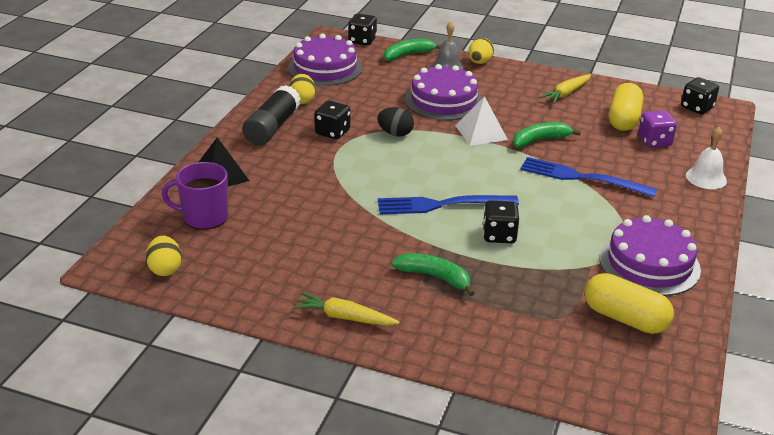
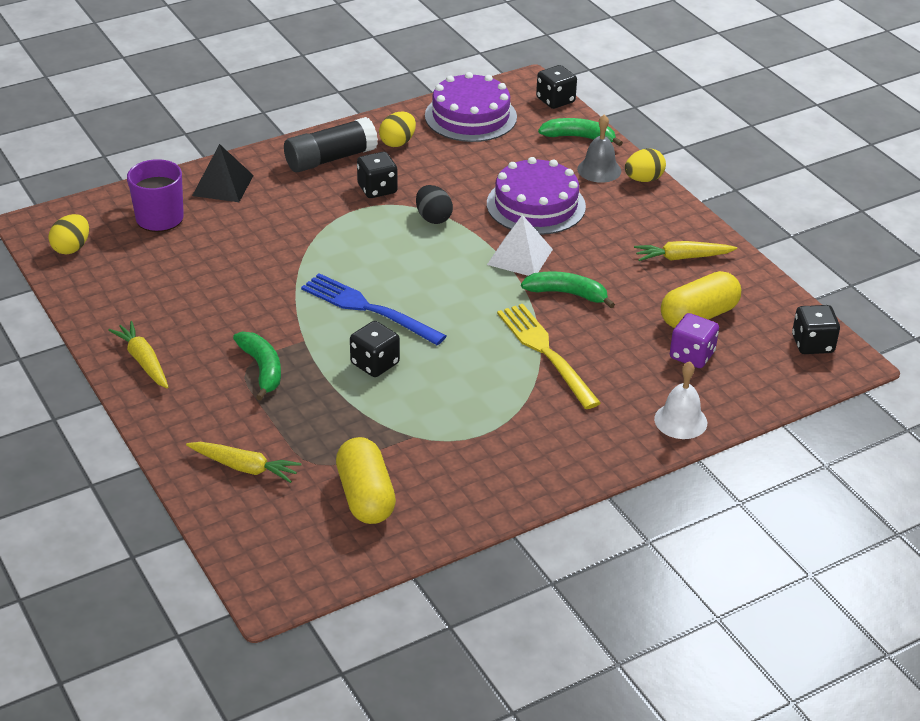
camera: 40 degrees right, 5 degrees up
blue fork [520,157,657,197] -> yellow fork [497,304,601,409]
purple cake [599,215,701,296] -> none
none -> yellow carrot [186,442,302,483]

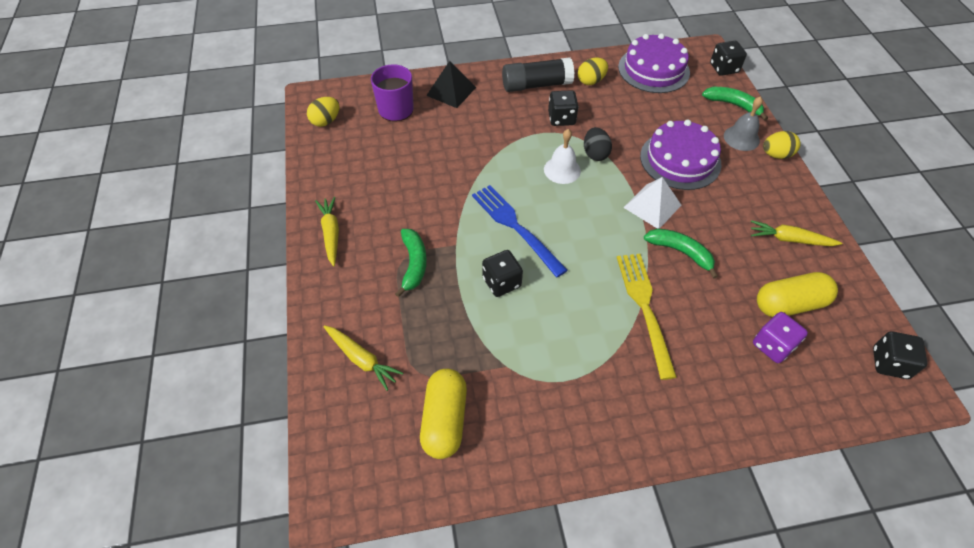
camera: 20 degrees right, 15 degrees up
white bell [654,361,707,439] -> white bell moved to [544,129,581,184]

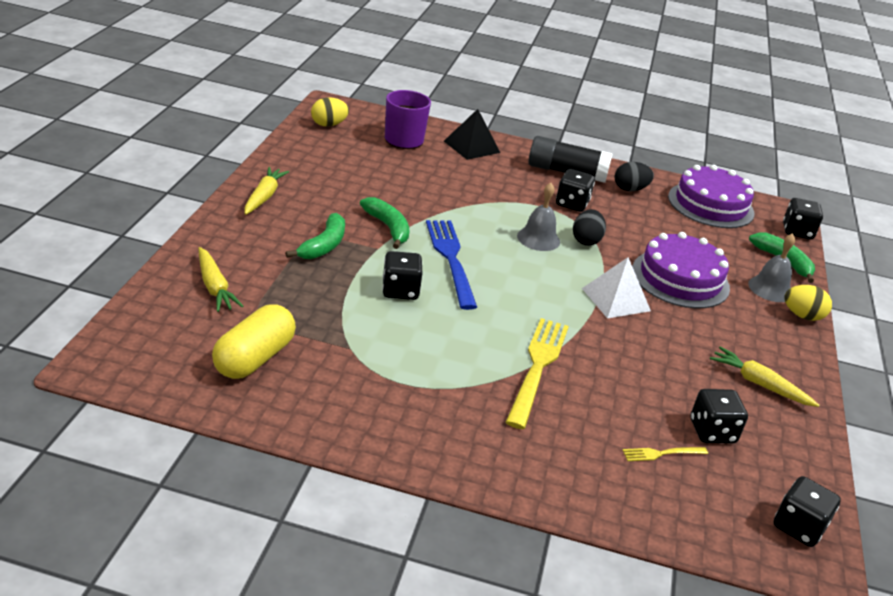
camera: 20 degrees right, 20 degrees down
white bell [544,129,581,184] -> grey bell [517,183,560,251]
yellow egg [578,57,608,85] -> black egg [615,162,654,191]
green banana [644,228,718,279] -> green banana moved to [360,197,410,249]
purple dice [753,312,808,363] -> yellow fork [622,447,708,461]
yellow capsule [757,272,838,317] -> black dice [690,389,748,443]

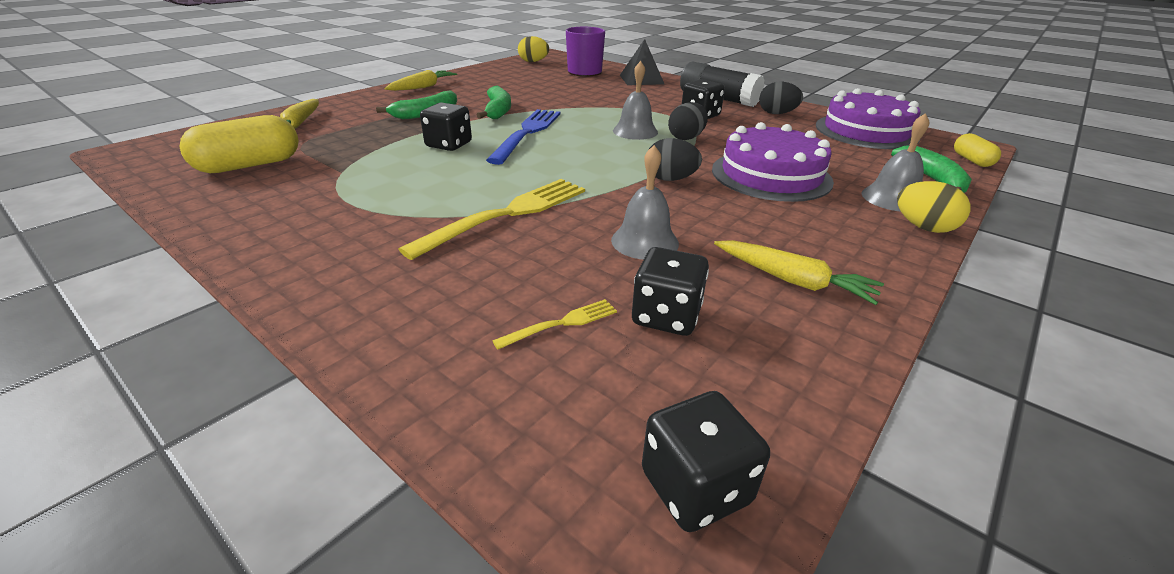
camera: 30 degrees right, 0 degrees up
white pyramid [582,257,651,319] -> black egg [649,138,702,181]
yellow fork [622,447,708,461] -> yellow fork turned 135 degrees clockwise [492,299,617,350]
yellow carrot [710,347,820,407] -> yellow carrot turned 150 degrees clockwise [714,240,884,305]
black dice [783,198,823,239] -> yellow capsule [954,133,1001,167]
none -> grey bell [611,145,679,260]

